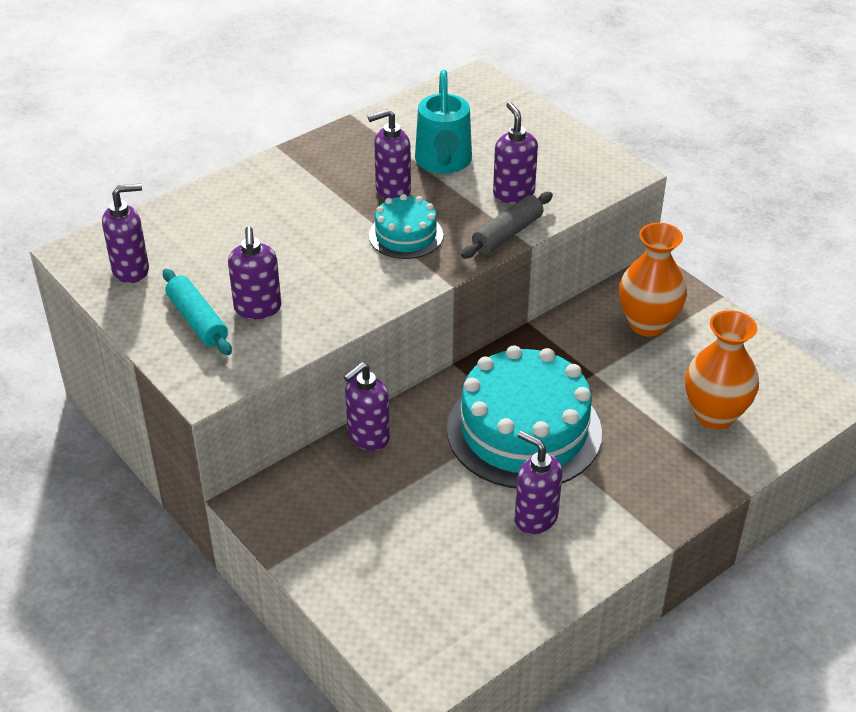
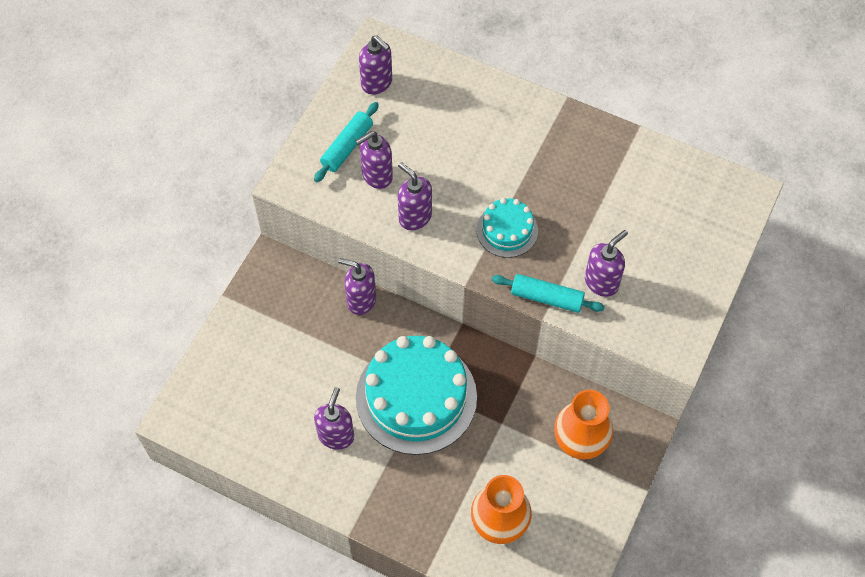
camera: 65 degrees right, 20 degrees up
purple soap dispenser [368,109,411,200] -> purple soap dispenser moved to [398,162,432,231]
turquoise watering can [415,70,472,174] -> none
grey rolling pin [461,192,553,259] -> turquoise rolling pin [491,274,605,313]

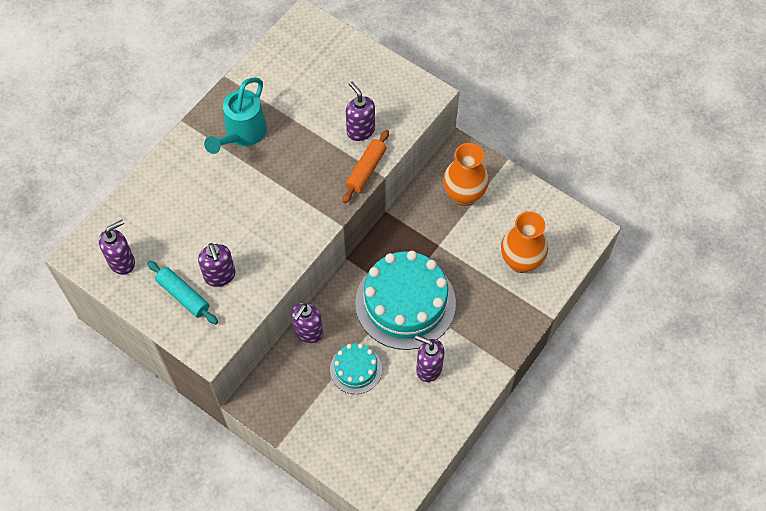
camera: 80 degrees left, 0 degrees up
purple soap dispenser [398,162,432,231] -> none
turquoise cake [477,198,538,258] -> turquoise cake moved to [330,343,382,394]
turquoise rolling pin [491,274,605,313] -> orange rolling pin [342,130,389,203]
none -> turquoise watering can [204,77,267,154]

